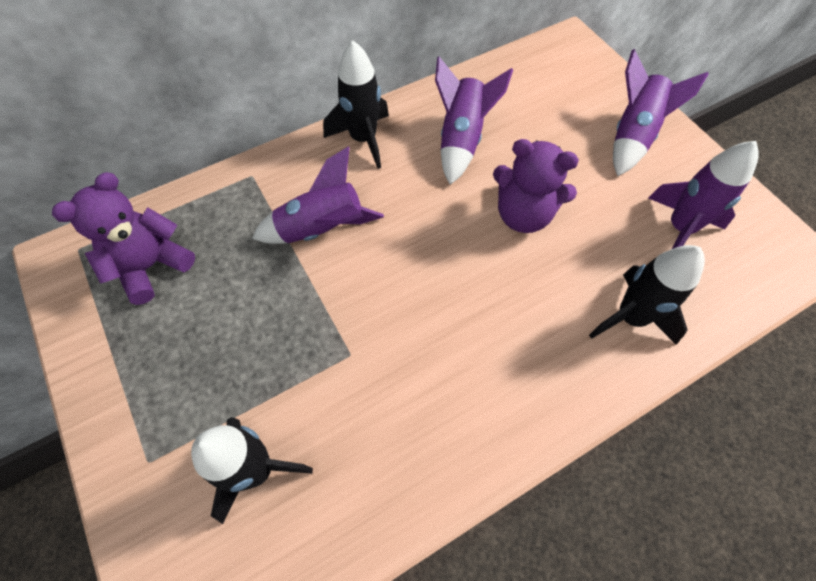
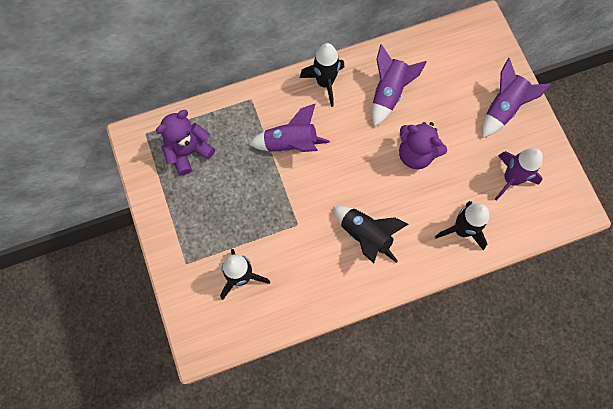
camera: 10 degrees right, 10 degrees up
none -> black rocket [333,206,408,264]

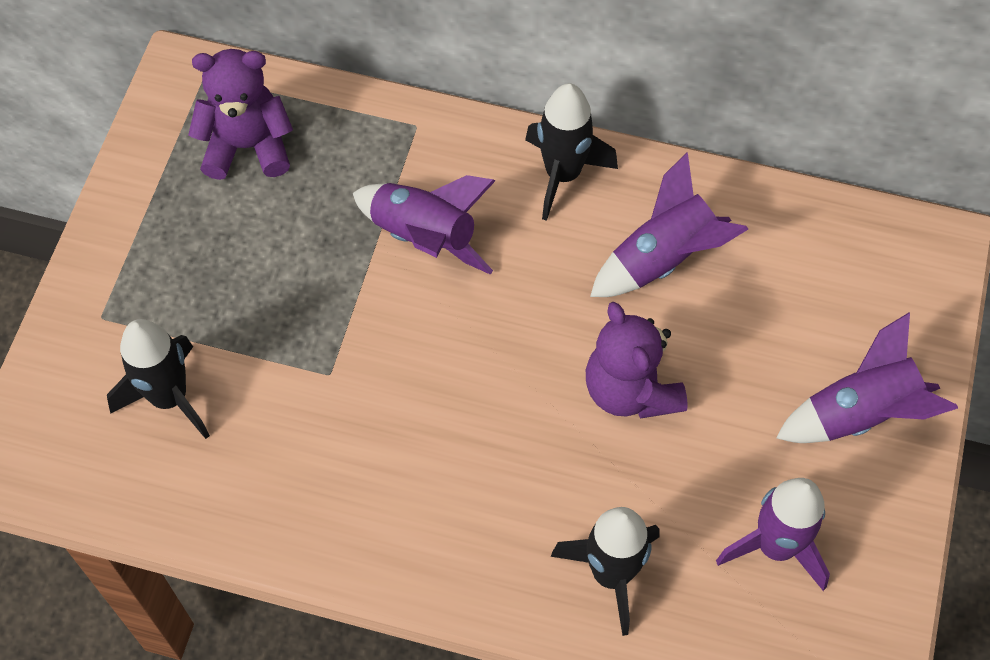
camera: 35 degrees right, 10 degrees down
black rocket [333,206,408,264] -> none

